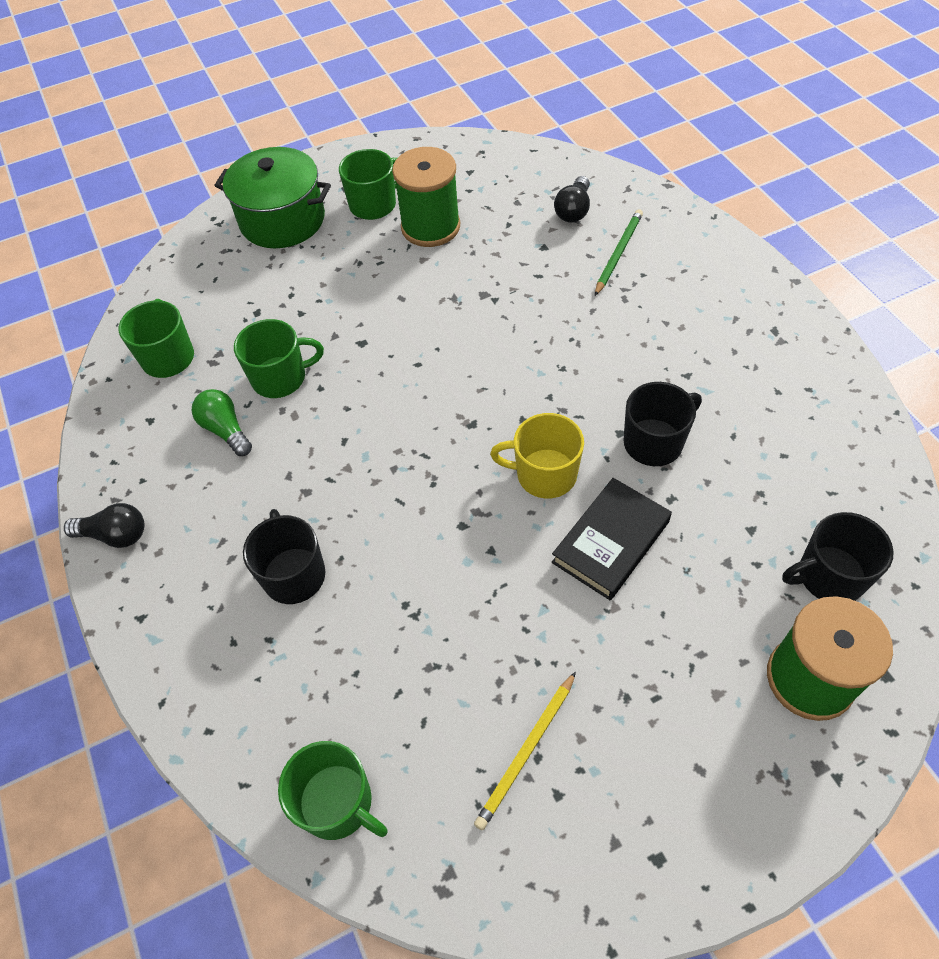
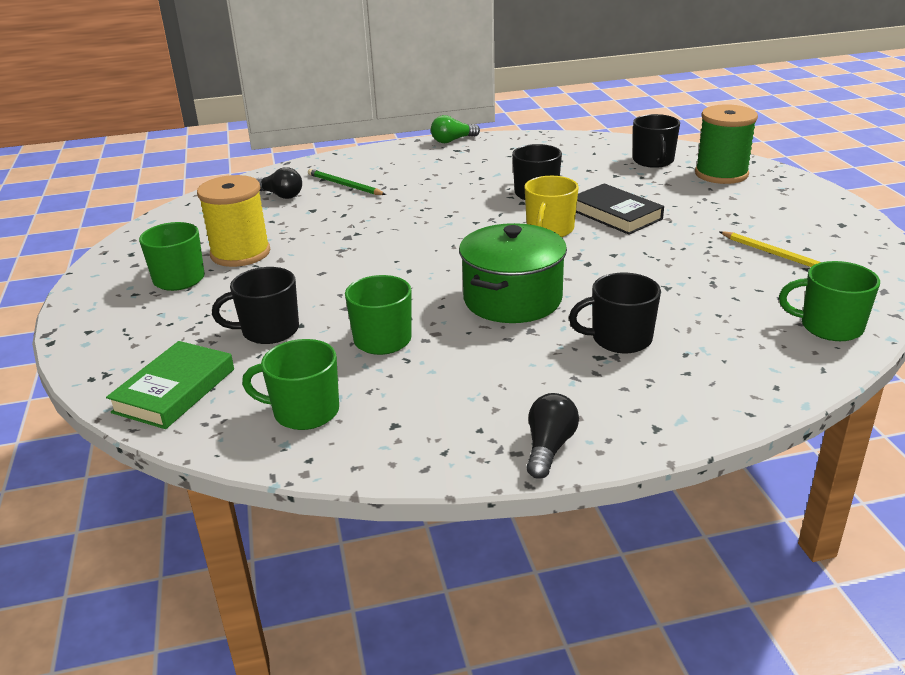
camera: 80 degrees left, 25 degrees down
green light bulb [192,389,252,456] -> green light bulb moved to [431,115,480,143]
green pot [215,147,331,248] -> green pot moved to [459,223,567,323]
green mug [278,741,388,840] -> green mug turned 120 degrees counterclockwise [779,261,880,341]
green spool [392,147,460,247] -> yellow spool [197,175,270,267]
none -> green book [106,341,234,429]
none -> black mug [212,267,299,344]

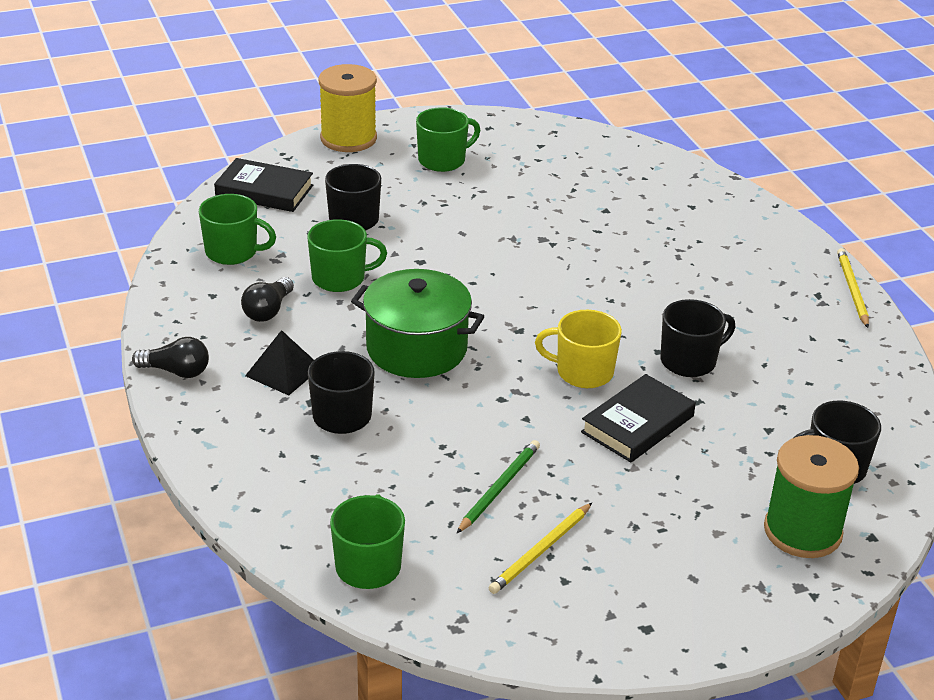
camera: 80 degrees right, 5 degrees up
green book [106,341,234,429] -> black book [214,158,313,212]
yellow spool [197,175,270,267] -> yellow spool moved to [318,64,377,152]
green mug [242,339,339,430] -> green mug turned 105 degrees clockwise [199,194,276,265]
black light bulb [255,167,302,199] -> black light bulb moved to [241,277,294,322]
green pencil [308,169,386,195] -> green pencil moved to [457,440,540,533]
green light bulb [431,115,480,143] -> yellow pencil [837,248,869,328]
none -> black pyramid [245,330,314,396]

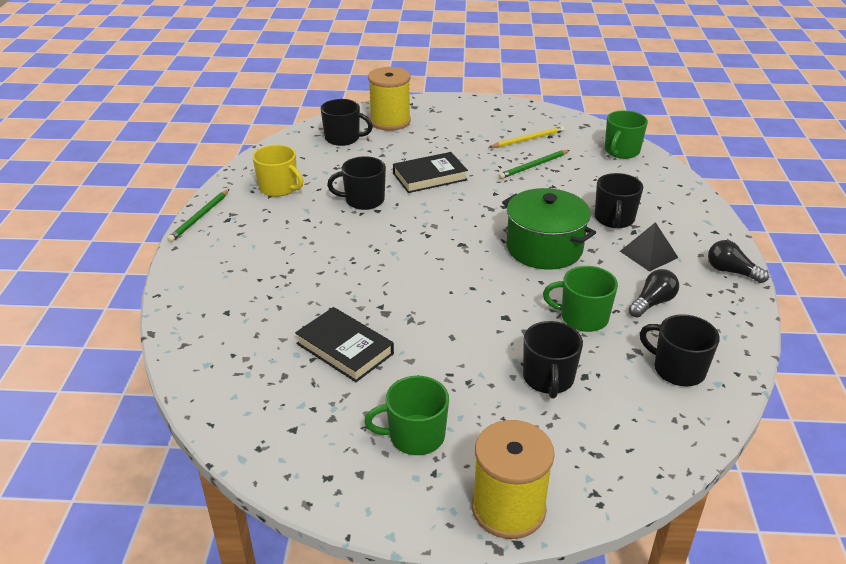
camera: 155 degrees left, 0 degrees up
green mug [199,194,276,265] -> black mug [640,314,720,386]
black book [214,158,313,212] -> black book moved to [295,307,394,382]
yellow mug [535,310,622,388] -> yellow mug moved to [252,145,303,197]
green spool [764,435,859,558] -> yellow spool [368,67,411,131]
yellow pencil [837,248,869,328] -> green pencil [167,189,230,242]

